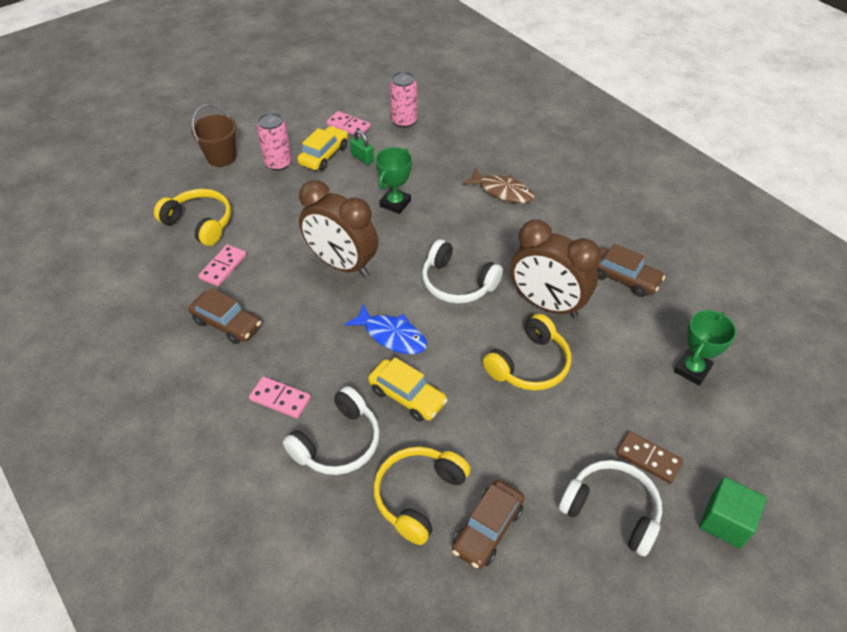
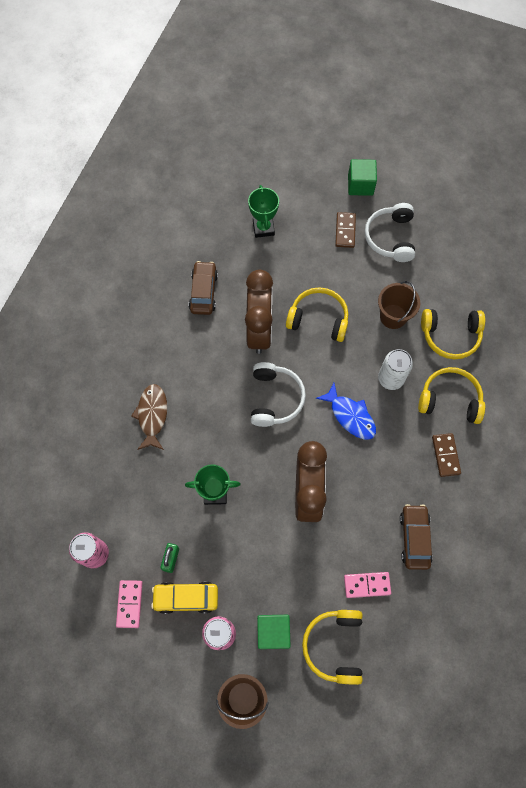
camera: 120 degrees left, 20 degrees up
pink domino [249,377,311,419] -> brown domino [432,433,461,477]
white headphones [283,386,380,475] -> yellow headphones [418,367,485,424]
blue fish [344,304,427,354] -> blue fish turned 135 degrees clockwise [316,383,376,440]
yellow car [368,357,448,422] -> white can [378,349,413,390]
brown car [452,480,524,569] -> none
green trophy [674,310,736,386] -> green trophy turned 75 degrees clockwise [248,185,279,238]
none -> green cube [257,615,291,649]
none -> brown bucket [378,281,420,329]

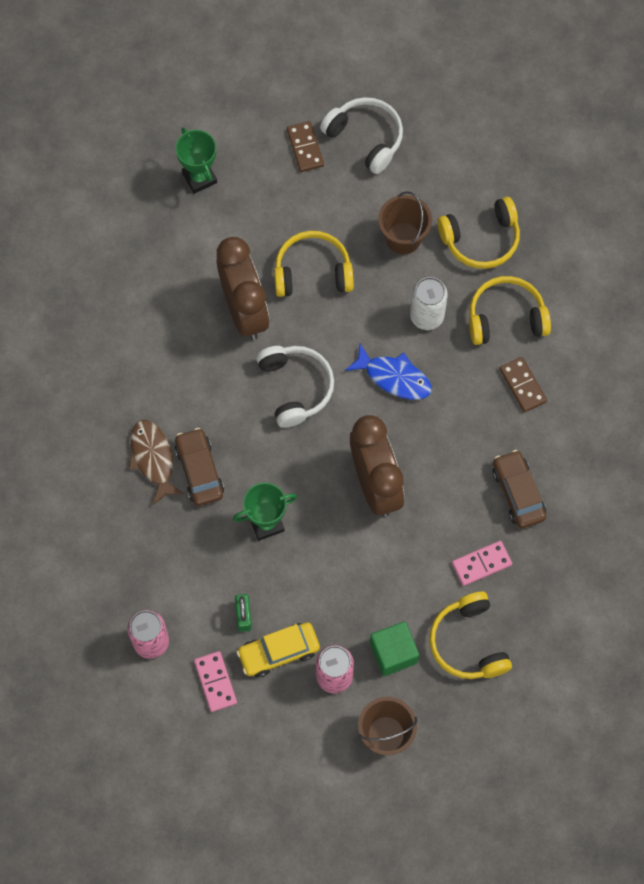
camera: 20 degrees left, 0 degrees up
brown car [189,261,218,315] -> brown car moved to [175,428,224,506]
green cube [348,159,377,196] -> none
white headphones [365,203,415,262] -> white headphones turned 150 degrees clockwise [320,97,403,174]

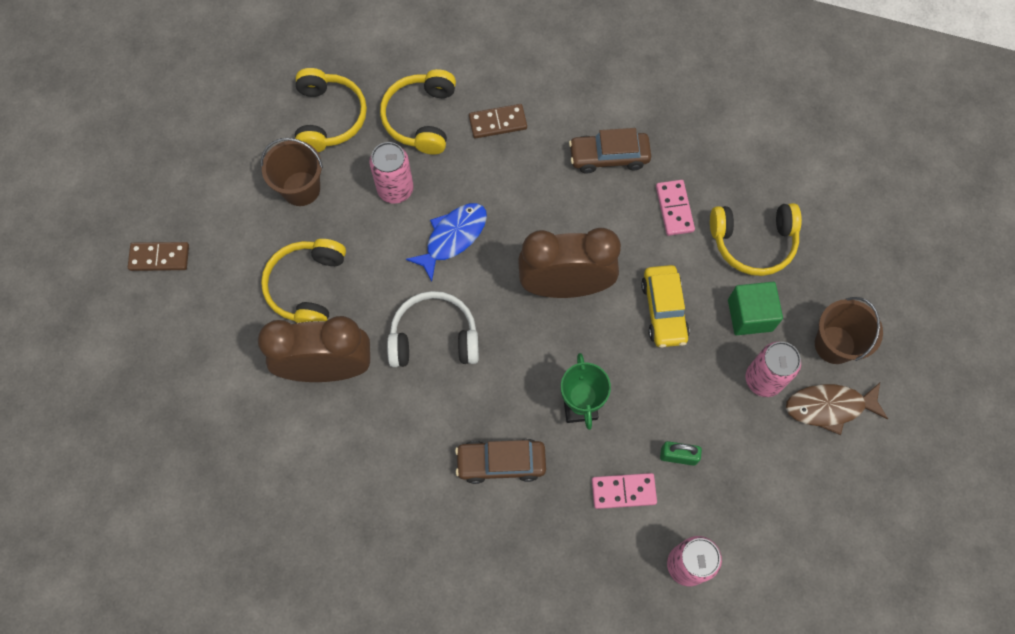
camera: 75 degrees left, 0 degrees up
brown fish [128,420,184,505] -> brown fish moved to [786,383,888,435]
green trophy [176,127,217,194] -> none
pink domino [194,651,237,712] -> pink domino moved to [592,473,657,509]
yellow car [236,623,320,678] -> yellow car moved to [641,265,690,348]
white headphones [320,97,403,174] -> none
white can [410,277,448,330] -> pink can [369,142,414,204]

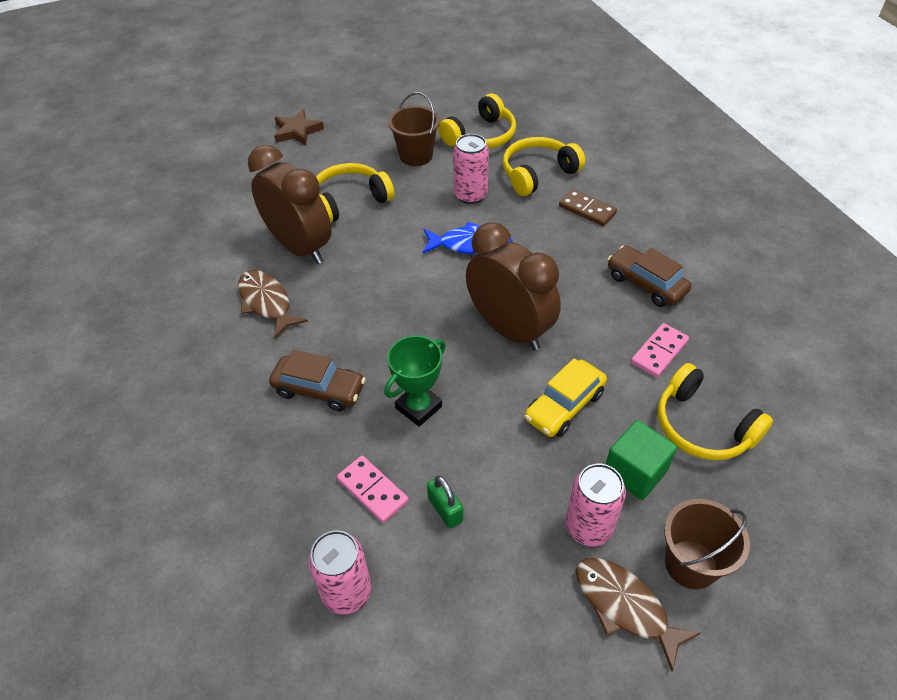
camera: 50 degrees right, 20 degrees down
brown domino [128,242,189,271] -> brown star [274,109,324,146]
white headphones [387,291,479,367] -> none
brown car [455,439,546,484] -> brown car turned 150 degrees clockwise [269,350,366,411]
none -> brown fish [238,270,308,338]

